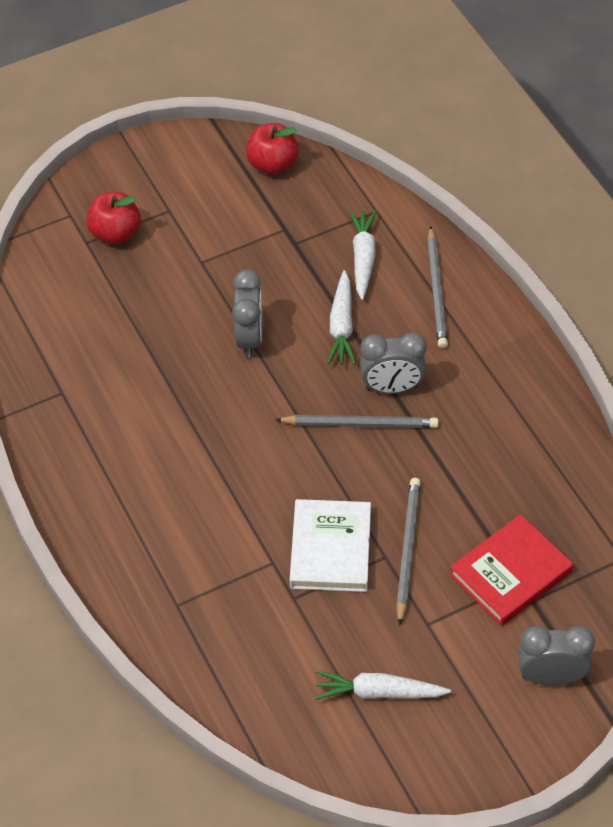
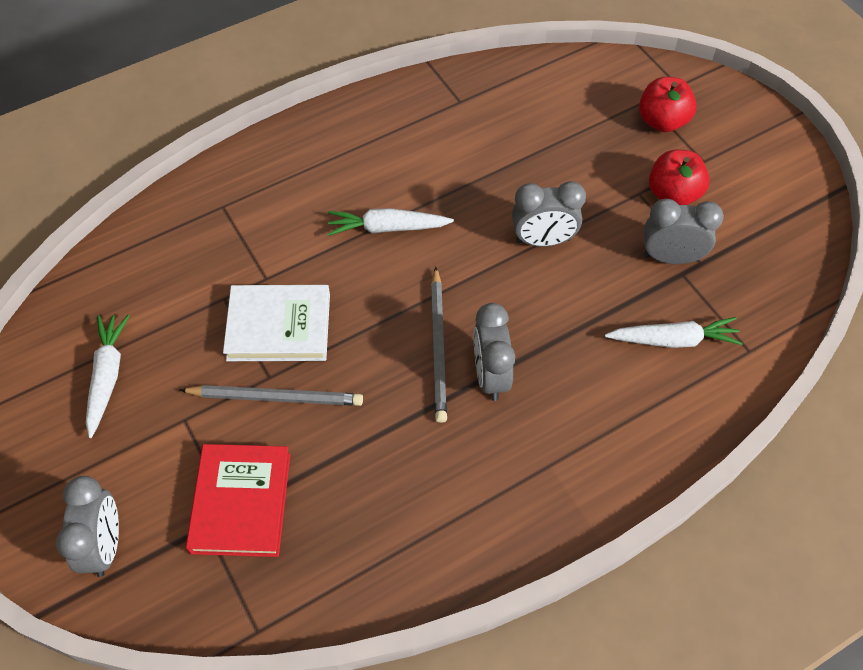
camera: 85 degrees right, 5 degrees up
red apple [246,123,299,175] -> red apple moved to [649,149,710,205]
white carrot [327,270,356,365] -> white carrot moved to [328,208,454,236]
grey pencil [427,226,448,349] -> none
red book [450,514,573,626] -> red book turned 45 degrees clockwise [186,444,290,557]
none -> grey clock [643,199,724,264]

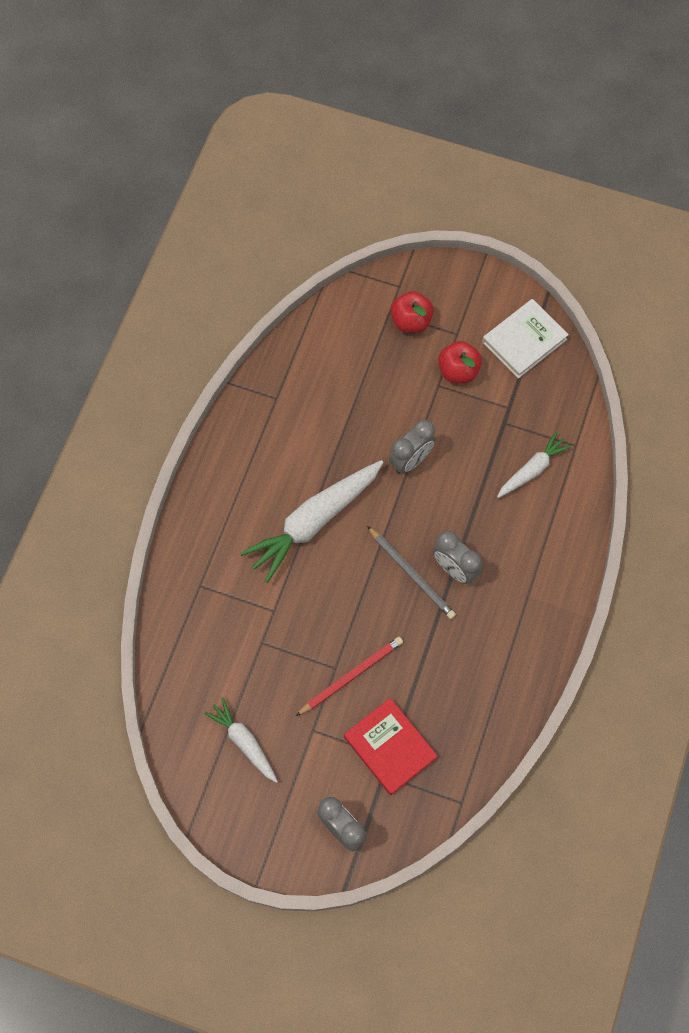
camera: 40 degrees left, 10 degrees up
grey pencil [180,385,363,406] -> red pencil [296,637,403,716]
white book [223,285,330,361] -> white book moved to [482,299,569,379]
white carrot [328,208,454,236] -> white carrot [240,460,384,583], size x1.79
grey clock [643,199,724,264] -> none

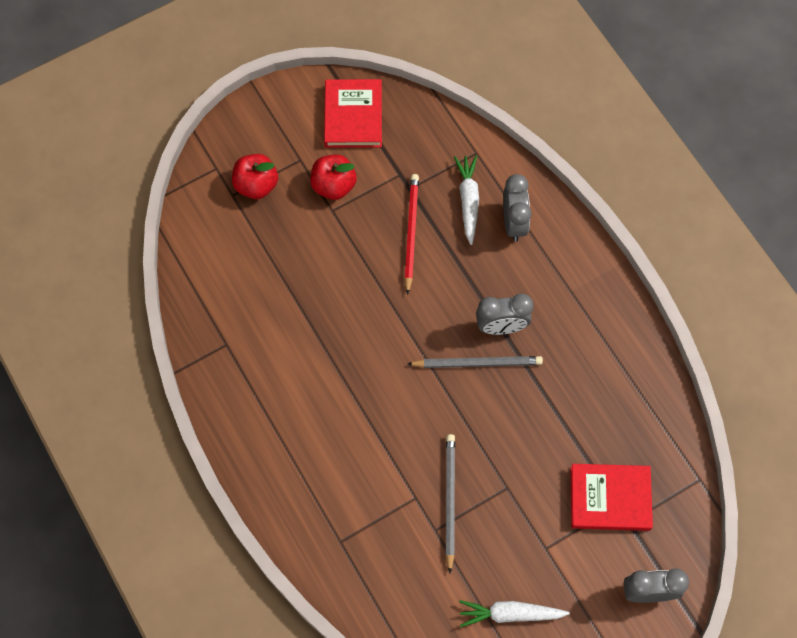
camera: 50 degrees left, 0 degrees up
white carrot [240,460,384,583] -> none
red pencil [296,637,403,716] -> red pencil moved to [404,174,419,295]
grey clock [389,420,436,474] -> grey clock moved to [503,174,532,242]
white book [482,299,569,379] -> red book [324,79,382,148]
none -> grey pencil [446,434,455,573]

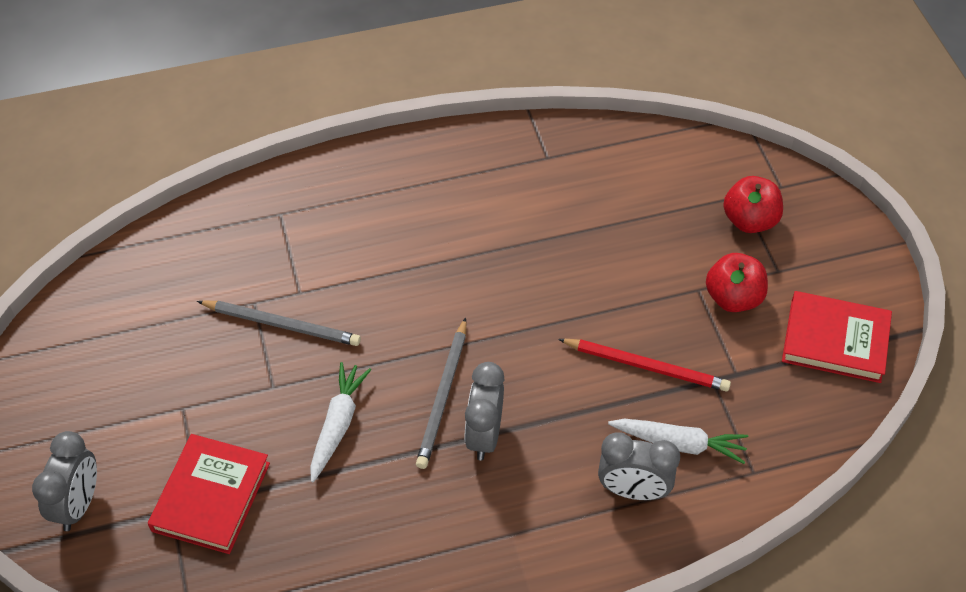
camera: 105 degrees right, 15 degrees down
white carrot [459,600,570,627] -> white carrot moved to [310,362,371,482]

